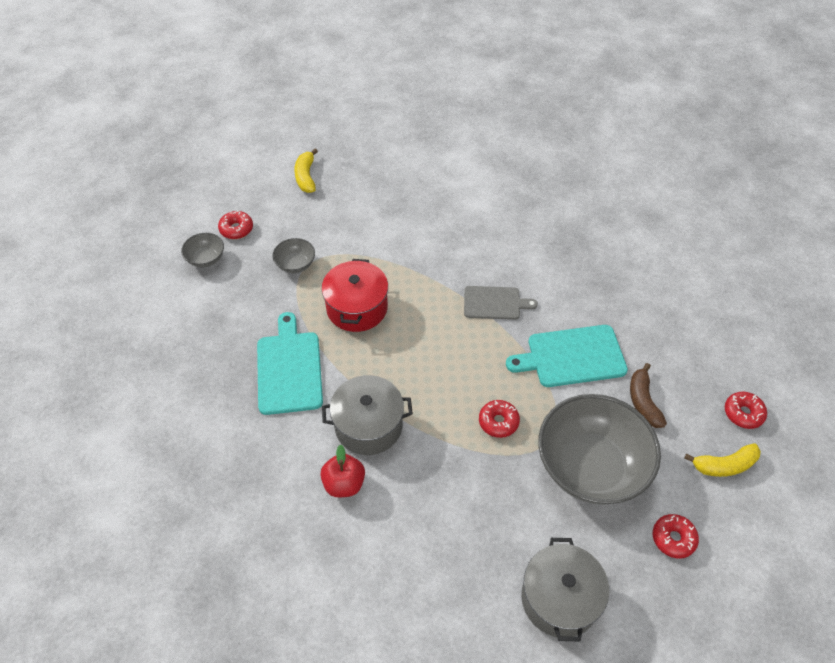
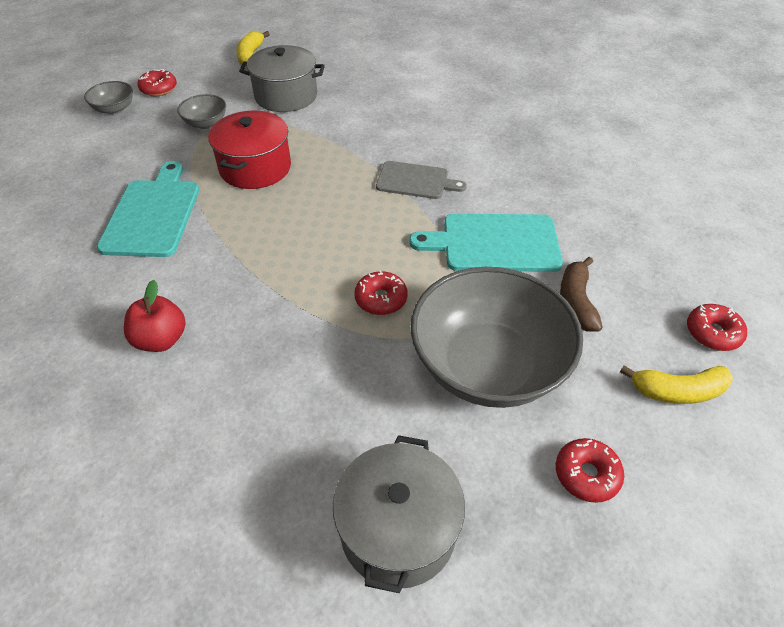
camera: 10 degrees right, 5 degrees down
grey pot [322,375,413,455] -> grey pot moved to [239,45,325,112]

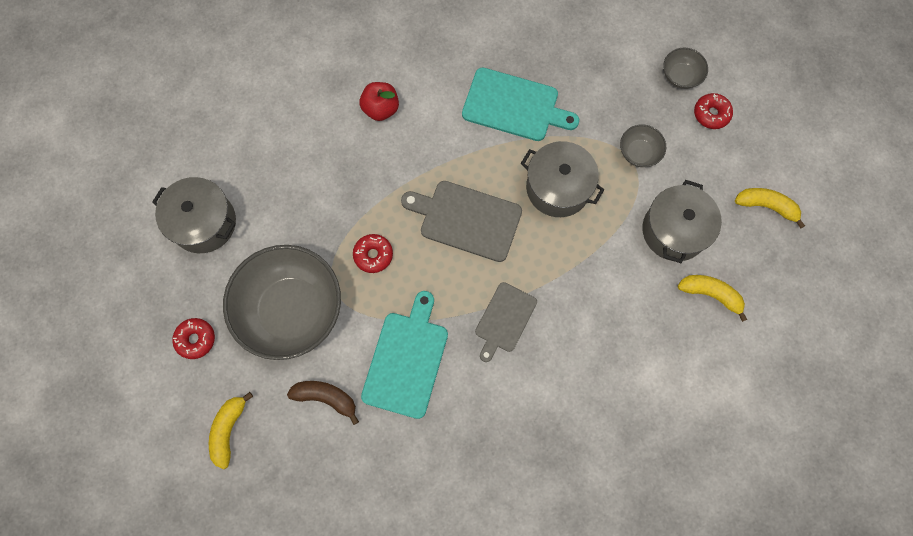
camera: 105 degrees right, 25 degrees up
red pot [208,111,291,189] -> grey pot [521,141,604,217]
red donut [687,304,747,351] -> none
none -> grey cutting board [401,181,522,262]
none -> yellow banana [678,275,748,322]

